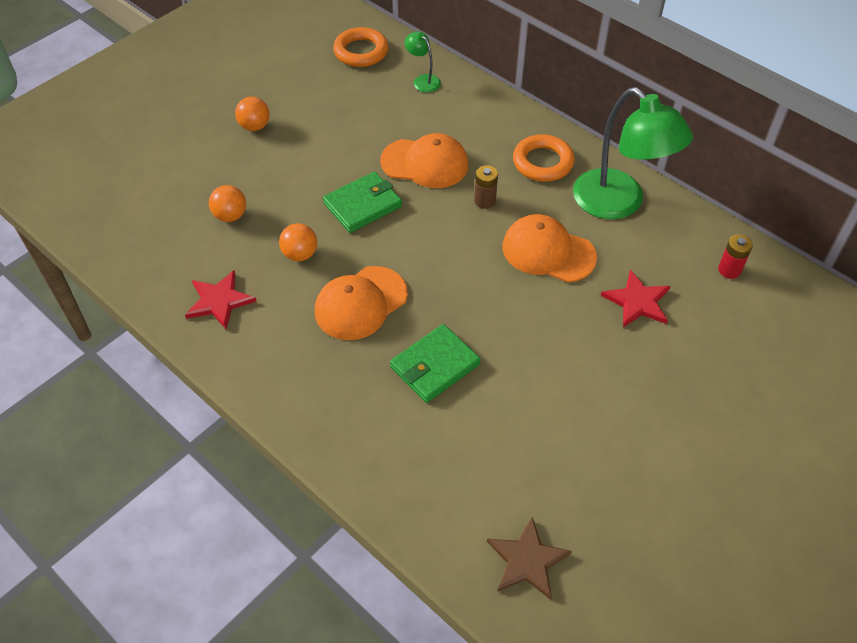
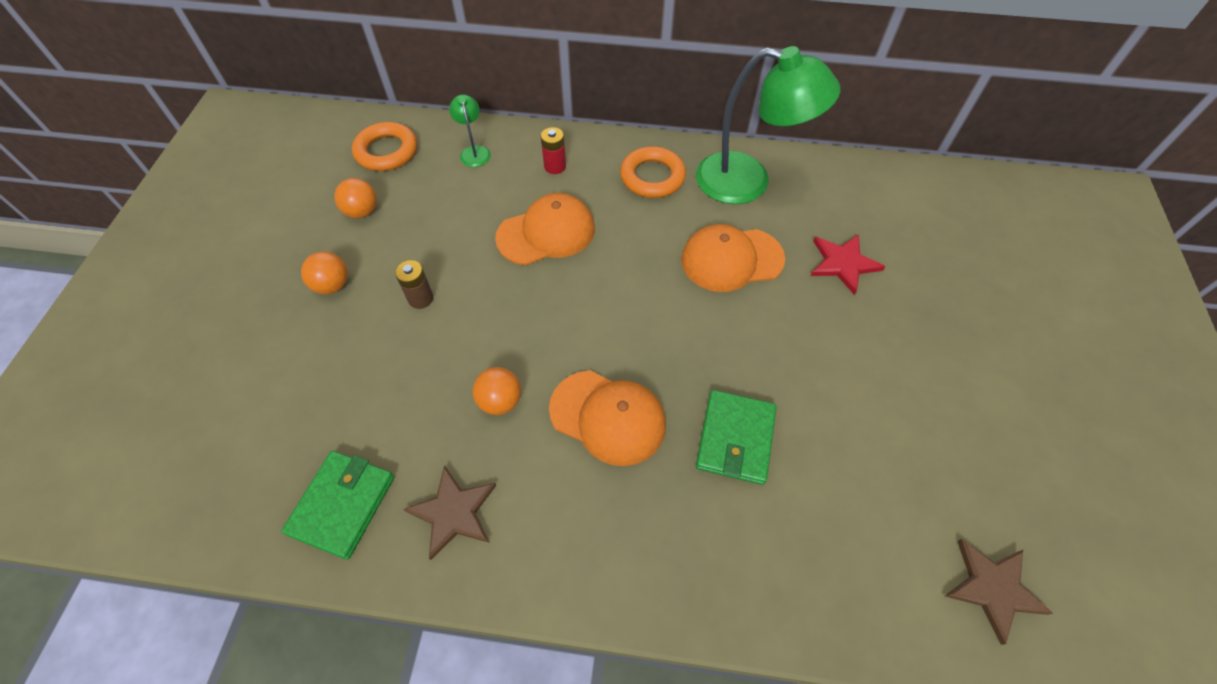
camera: 35 degrees left, 5 degrees up
red star [185,270,257,329] -> brown star [403,465,496,560]
orange ball [209,185,246,222] -> orange ball moved to [334,178,377,218]
orange cap [315,266,408,340] -> orange cap turned 75 degrees counterclockwise [549,370,666,466]
green wallet [323,172,402,233] -> green wallet moved to [281,451,394,560]
green lamp [405,31,441,92] -> green lamp turned 60 degrees clockwise [449,94,491,167]
brown battery [474,165,498,209] -> brown battery moved to [395,260,434,309]
red battery [718,234,753,279] -> red battery moved to [541,127,566,174]

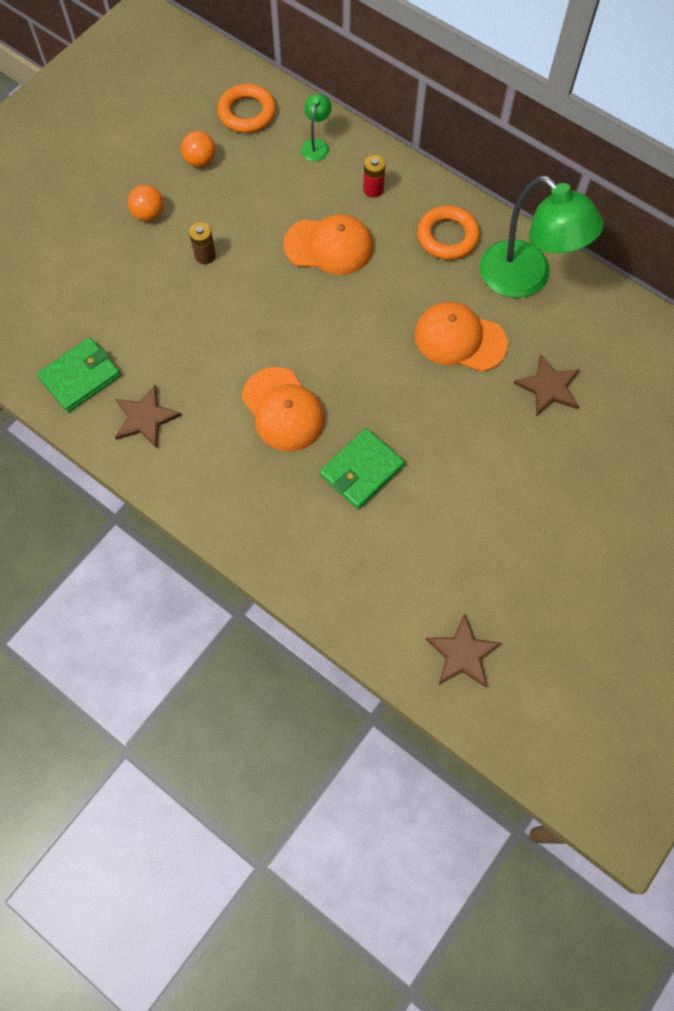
camera: 30 degrees right, 10 degrees up
orange ball [472,367,521,415] -> none
red star [810,234,885,295] -> brown star [513,354,580,416]

